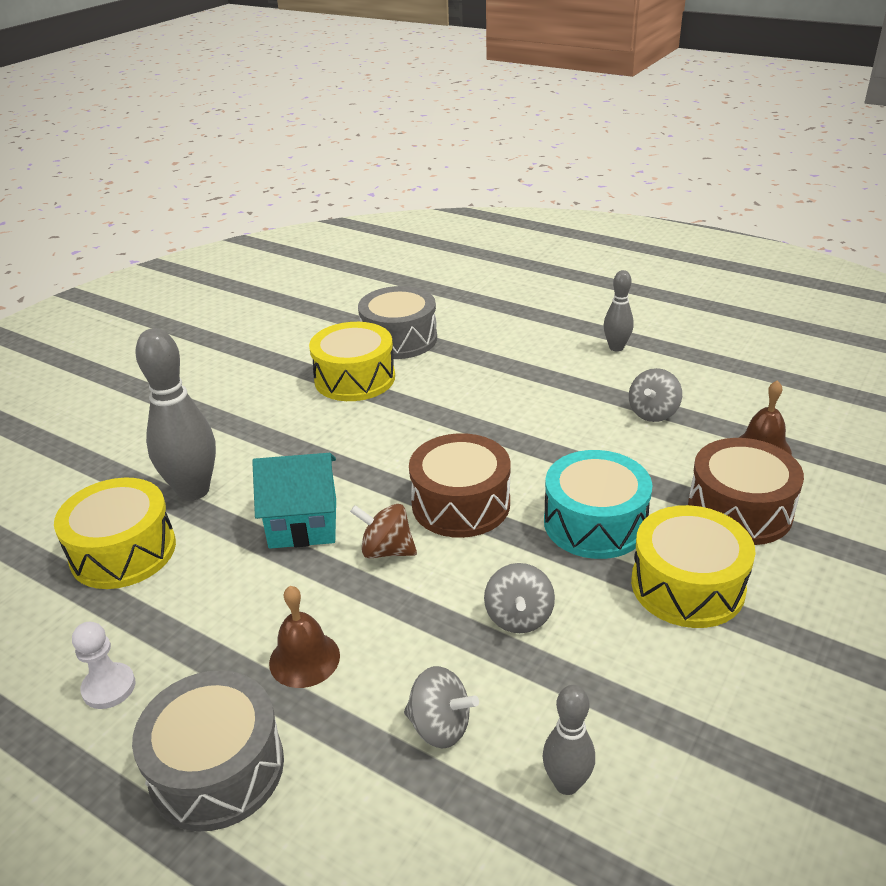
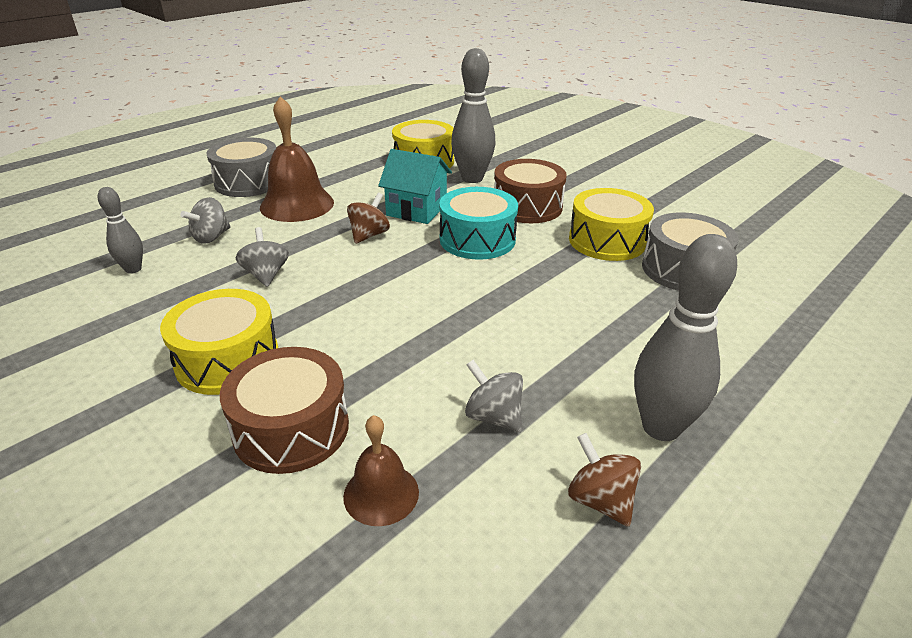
camera: 100 degrees right, 0 degrees up
white pawn [72,622,135,709] -> none
turquoise house [252,453,336,549] -> turquoise house turned 75 degrees counterclockwise [378,149,452,224]
brown bell [269,586,340,688] -> brown bell [260,96,334,222], size x1.76
brown drum [409,433,511,538] -> brown drum moved to [494,159,567,223]
grey spinning top [484,563,555,633] -> grey spinning top turned 60 degrees clockwise [236,227,289,287]
turquoise drum [544,450,652,559] -> turquoise drum moved to [439,187,518,260]
grey bowling pin [604,270,634,352] -> grey bowling pin [634,234,737,441], size x1.80
none -> brown spinning top [568,433,641,527]

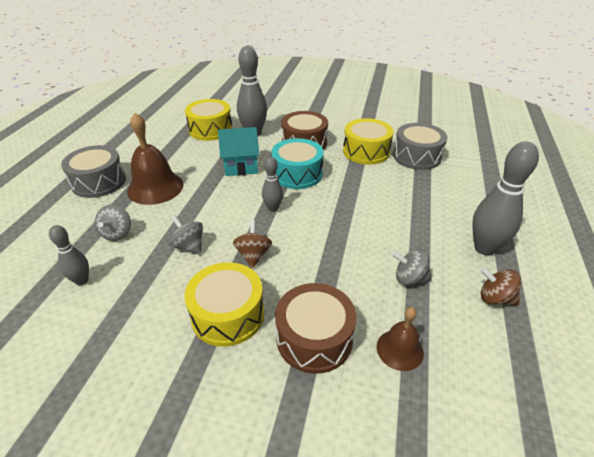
camera: 30 degrees left, 5 degrees up
brown spinning top [347,193,390,244] -> brown spinning top moved to [233,220,272,268]
none -> grey bowling pin [262,157,283,212]

